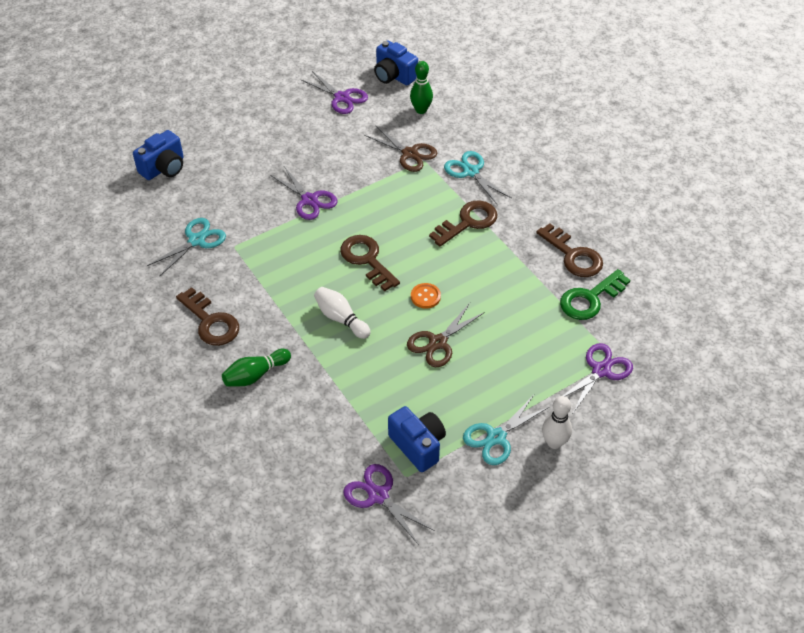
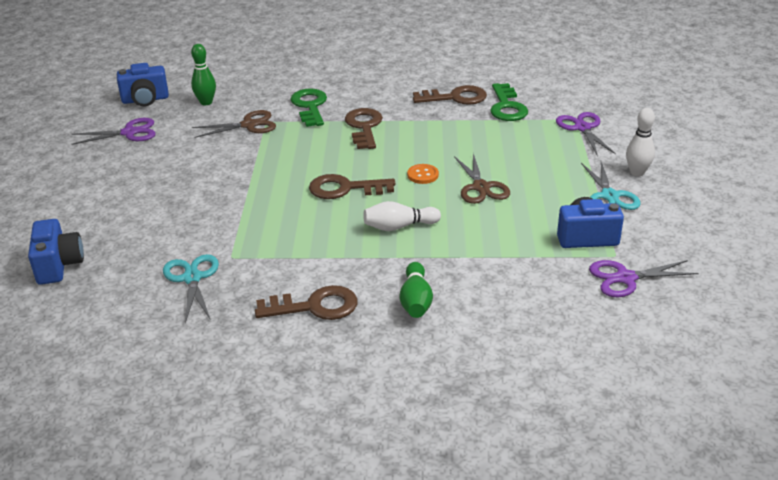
camera: 55 degrees left, 15 degrees down
purple scissors [270,166,337,220] -> none
turquoise scissors [444,151,512,204] -> green key [290,88,327,127]

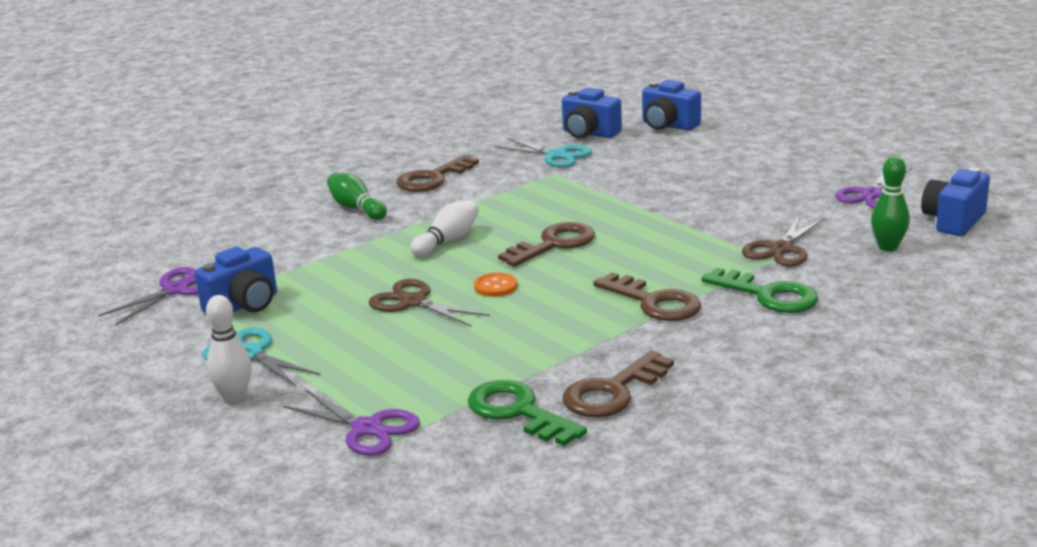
camera: 140 degrees right, 10 degrees down
none -> blue camera [562,87,622,138]

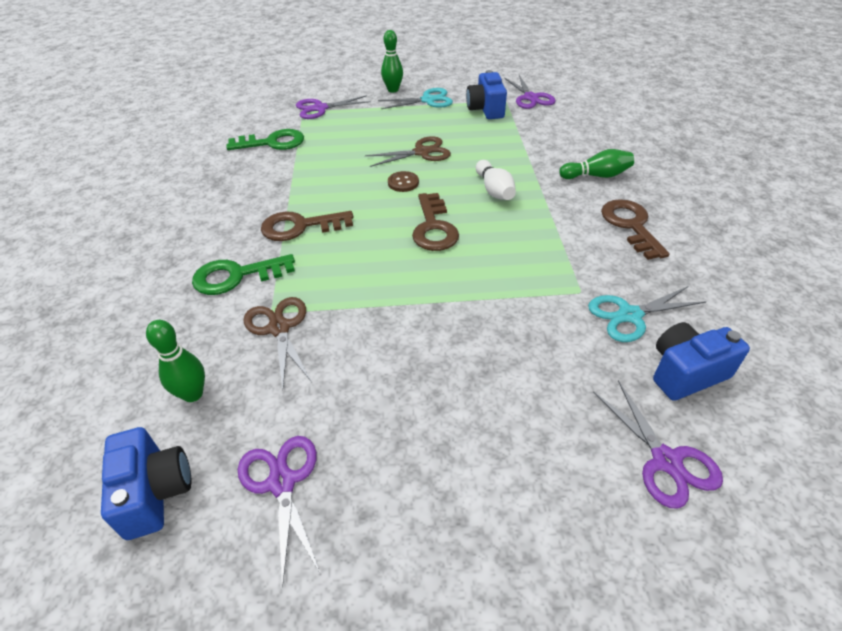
camera: 125 degrees right, 20 degrees up
white bowling pin [206,295,252,403] -> green bowling pin [381,30,403,93]
orange button [474,272,518,297] -> brown button [388,171,419,192]
brown key [563,350,674,417] -> none
blue camera [642,80,701,131] -> purple scissors [593,380,723,509]

